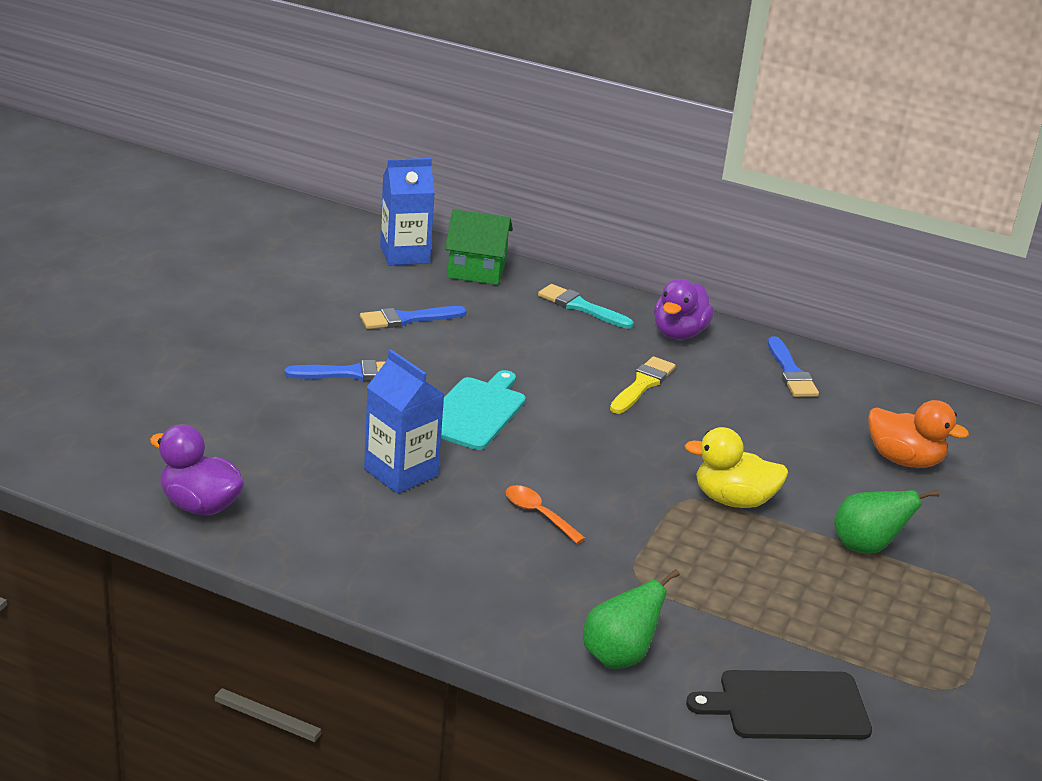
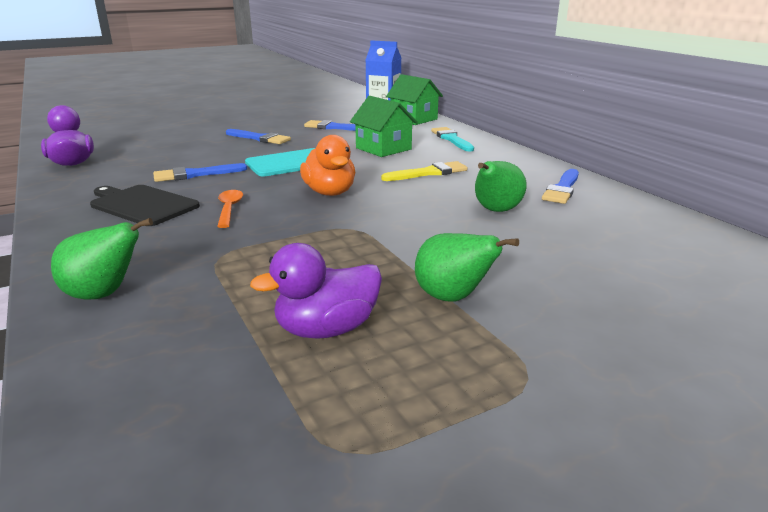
camera: 40 degrees right, 5 degrees down
blue carton [364,350,444,494] -> blue brush [153,163,247,182]
purple duck [654,279,714,340] -> purple duck moved to [250,243,382,338]
yellow duck [685,427,788,508] -> none
black cutting board [686,670,872,739] -> black cutting board moved to [90,185,200,226]
orange duck [868,400,969,468] -> orange duck moved to [300,135,355,196]
none -> green house [350,96,418,157]
none -> green pear [475,161,527,212]

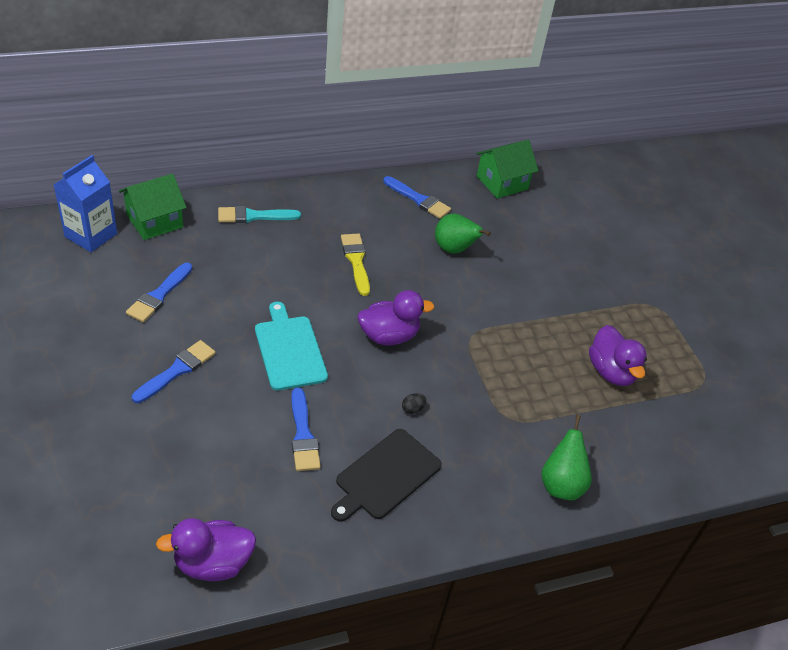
camera: 85 degrees left, 20 degrees up
orange spoon [217,190,243,228] -> black egg [402,393,426,414]
orange duck [300,135,355,196] -> purple duck [358,290,435,346]
green house [350,96,418,157] -> green house moved to [476,140,538,199]
green pear [415,233,519,302] -> none

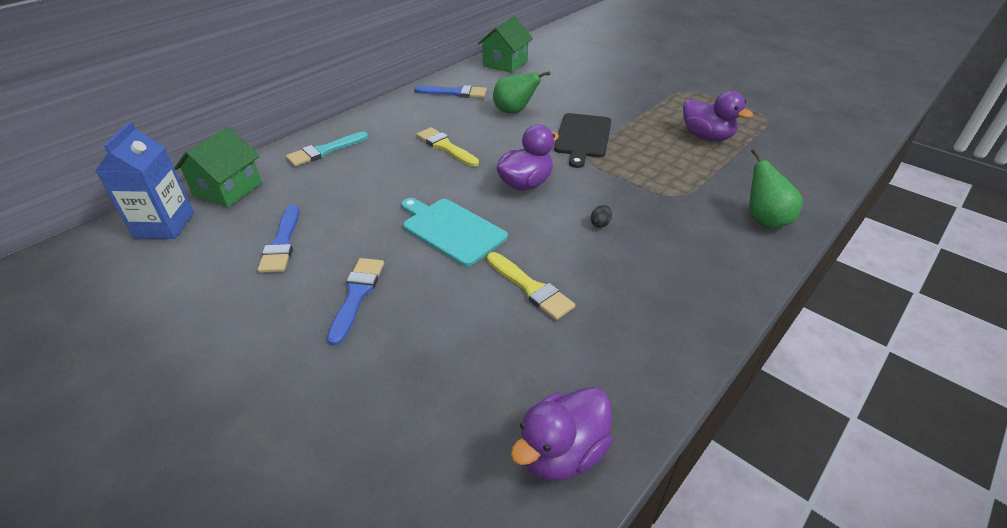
camera: 25 degrees left, 5 degrees down
blue brush [291,388,321,471] -> yellow brush [487,252,575,320]
black cutting board [331,429,442,522] -> black cutting board moved to [554,113,611,168]

